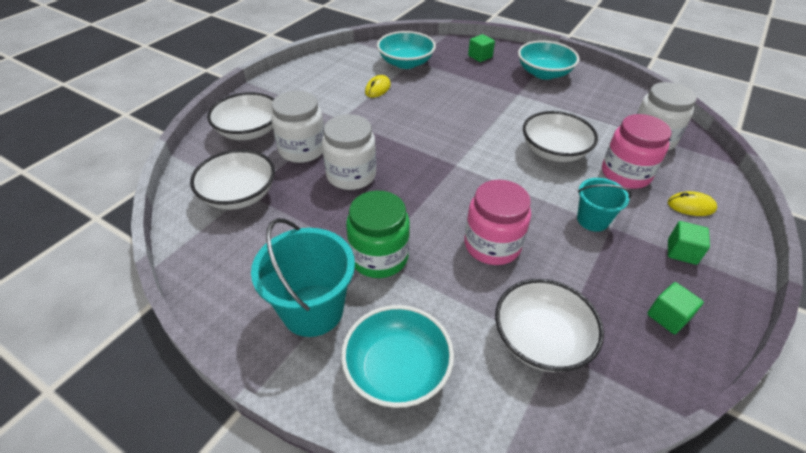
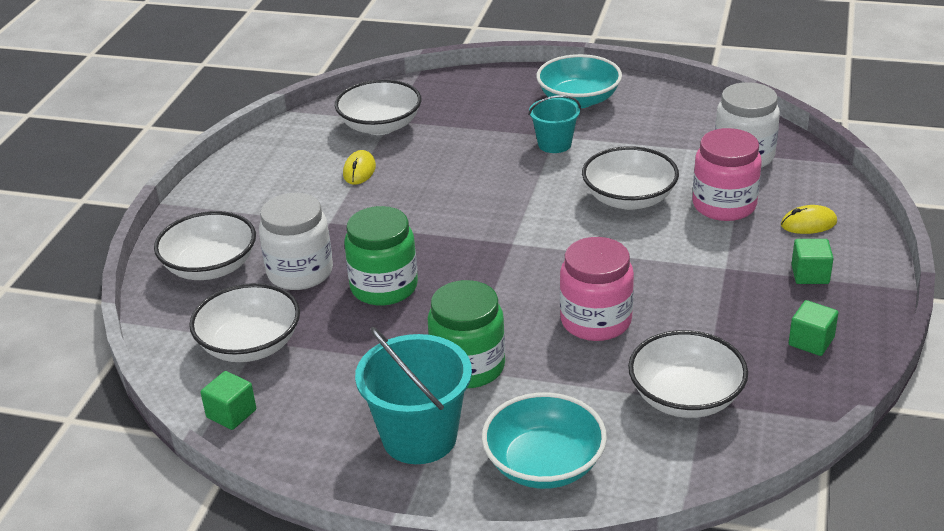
camera: 15 degrees left, 10 degrees down
white jar [322,114,376,190] -> green jar [344,206,418,306]
turquoise bowl [377,31,436,69] -> white bowl [335,79,421,135]
green cube [468,34,495,62] -> green cube moved to [201,371,256,430]
turquoise bucket [577,178,632,232] -> turquoise bucket moved to [528,95,581,153]

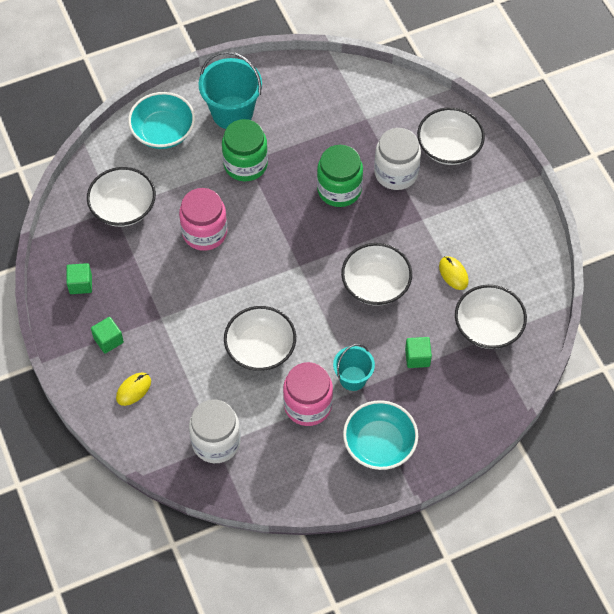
camera: 140 degrees right, 25 degrees up
white bowl [189,283,300,362] -> white bowl moved to [341,243,412,306]
green cube [201,371,256,430] -> green cube moved to [405,337,432,368]
pink jar [693,128,762,221] -> pink jar moved to [283,362,333,426]

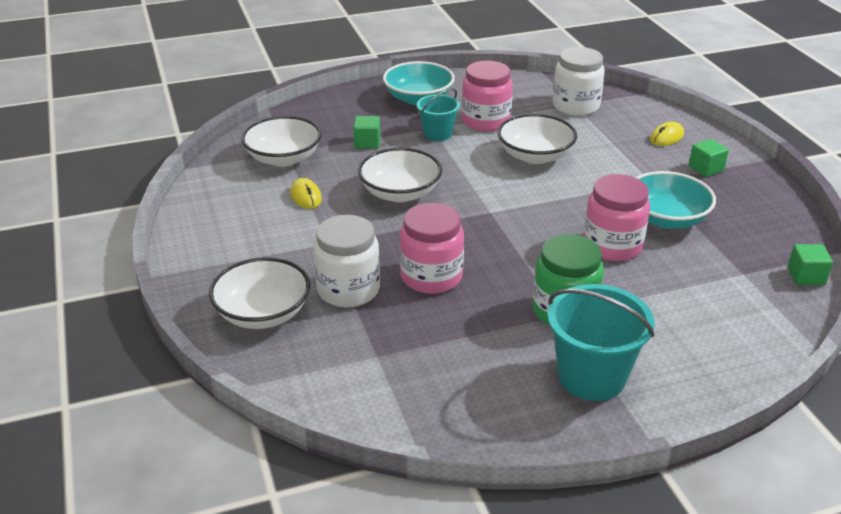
camera: 175 degrees left, 25 degrees down
green cube [66,263,92,294] -> green cube moved to [788,244,833,285]
white bowl [87,167,156,227] -> none
turquoise bowl [128,92,195,149] -> turquoise bowl moved to [635,171,716,229]
green jar [317,145,363,207] -> pink jar [400,203,464,294]

